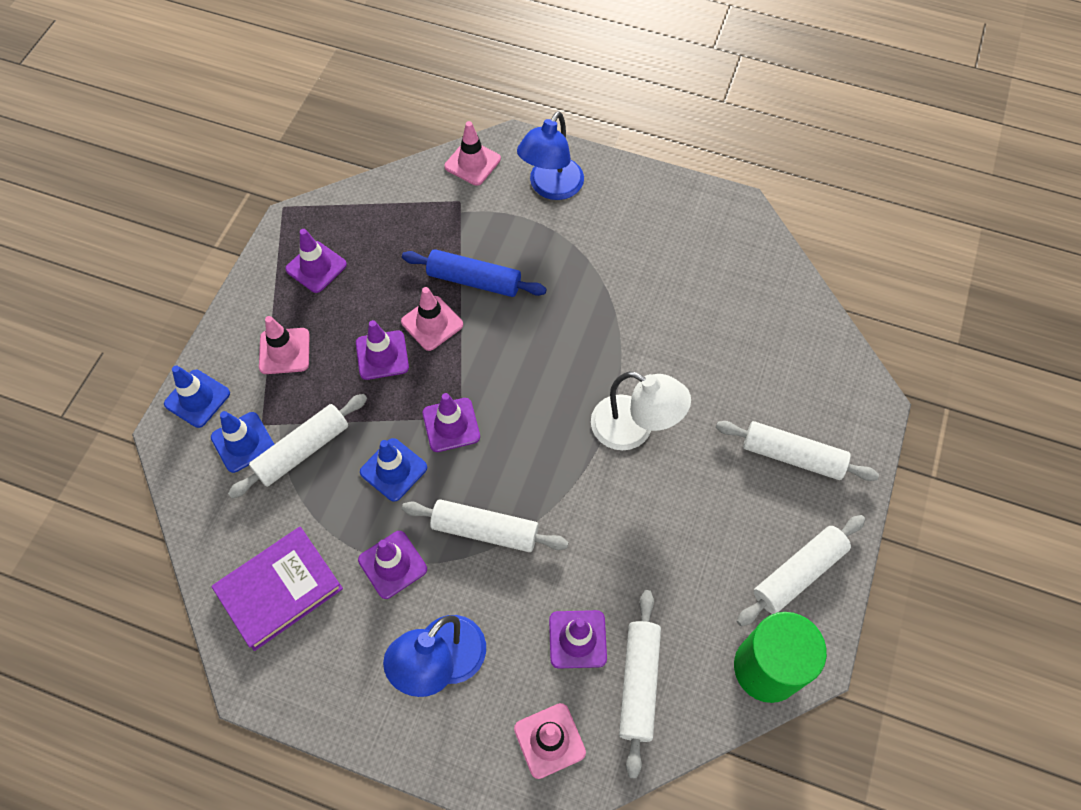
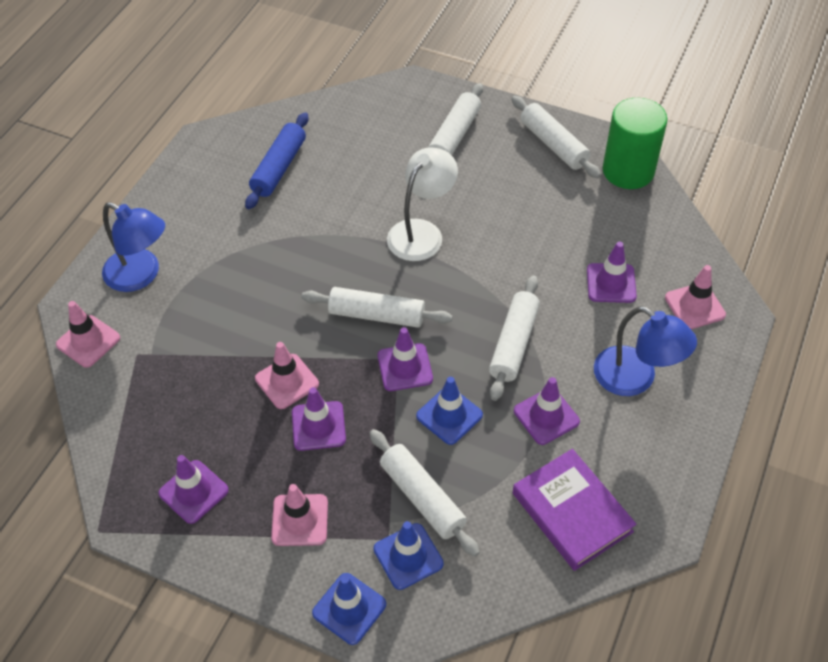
camera: 85 degrees left, 10 degrees down
blue rolling pin [402,249,547,297] -> blue rolling pin moved to [245,112,309,209]
white rolling pin [619,590,661,779] -> white rolling pin moved to [302,287,453,328]

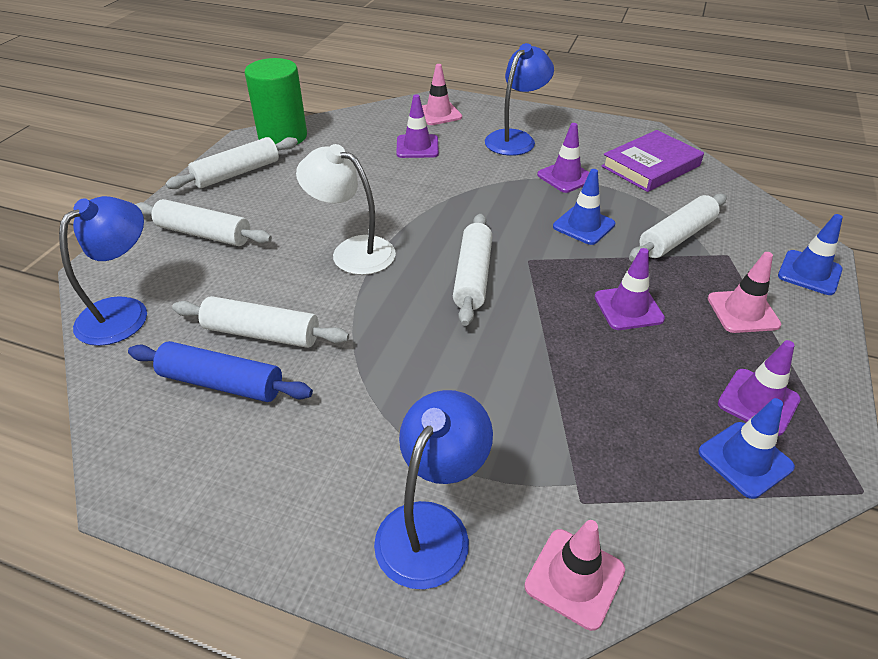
camera: 95 degrees left, 10 degrees down
pink traffic cone [255,342,319,409] -> none
blue traffic cone [374,521,444,590] -> blue traffic cone moved to [698,398,795,499]
purple traffic cone [378,327,433,391] -> none
white rolling pin [489,275,540,401] -> white rolling pin moved to [172,296,349,348]
none -> blue lamp [59,196,147,346]

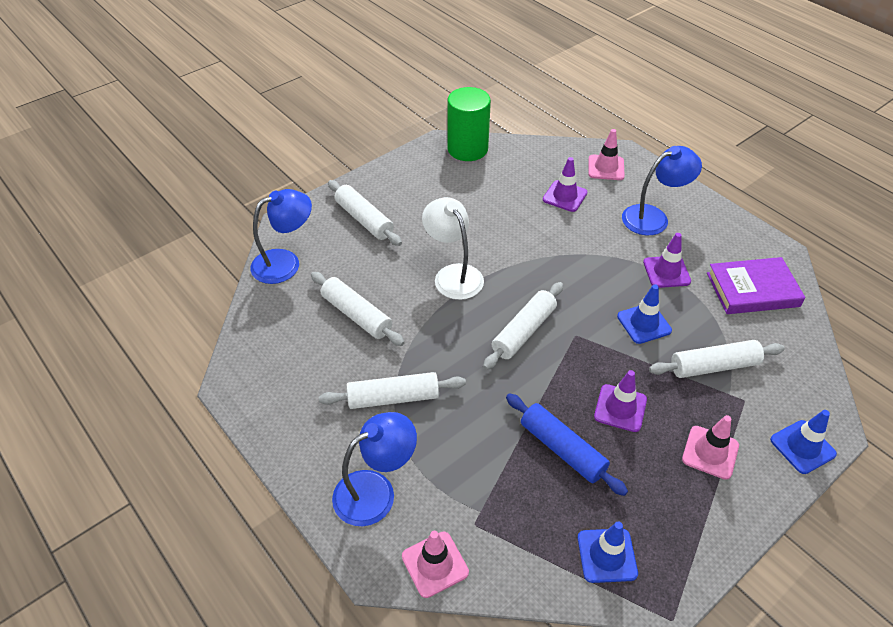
camera: 30 degrees right, 5 degrees up
blue rolling pin [128,341,313,402] -> blue rolling pin moved to [506,393,628,496]
white rolling pin [165,137,298,189] -> white rolling pin moved to [319,372,466,409]
purple traffic cone [718,340,801,436] -> none

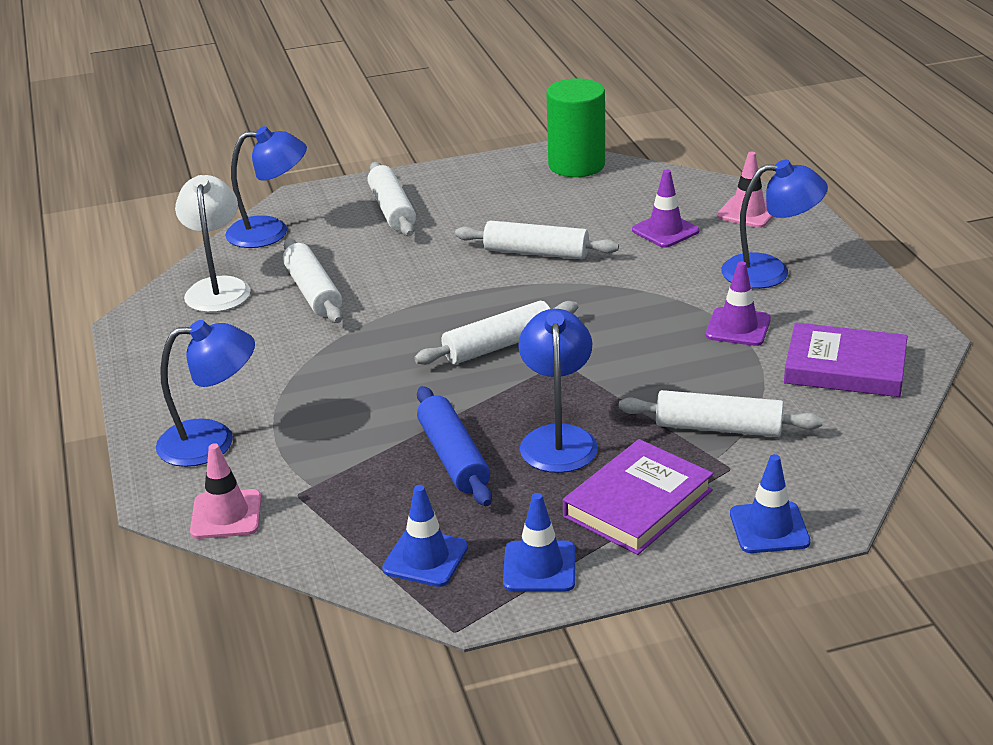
camera: 25 degrees right, 15 degrees down
white rolling pin [319,372,466,409] -> white rolling pin moved to [455,221,619,259]
white lamp [422,197,484,300] -> white lamp moved to [175,175,251,312]
purple traffic cone [594,370,647,432] -> blue lamp [518,309,598,473]
blue traffic cone [617,284,672,344] -> blue traffic cone moved to [503,493,575,592]
pink traffic cone [682,415,739,480] -> purple book [563,439,713,555]

